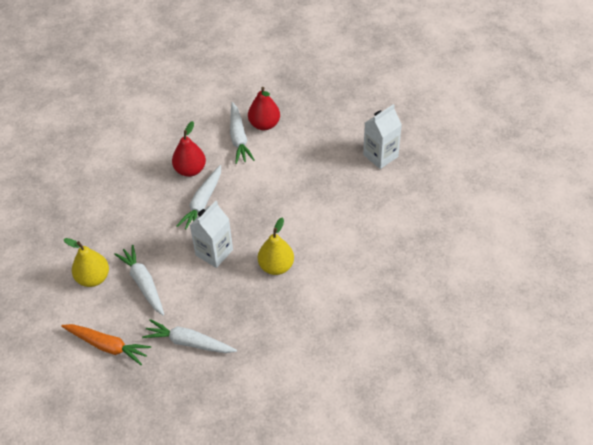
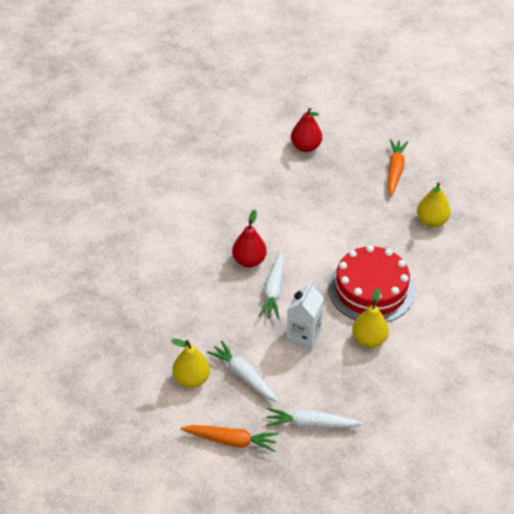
camera: 15 degrees left, 5 degrees down
white carrot [230,102,254,164] -> none
red pear [248,87,280,131] -> red pear moved to [291,108,322,152]
white carton [363,104,402,169] -> yellow pear [417,182,451,227]
none -> red cake [328,245,415,322]
none -> orange carrot [388,139,408,196]

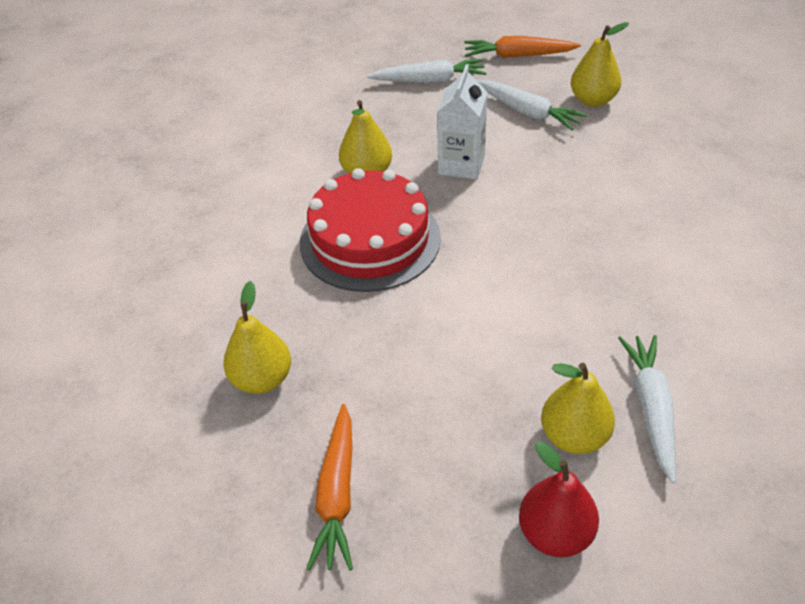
camera: 175 degrees right, 0 degrees up
red pear [232,210,267,267] -> none
white carrot [259,251,284,319] -> white carrot moved to [618,335,676,483]
none -> yellow pear [541,363,615,454]

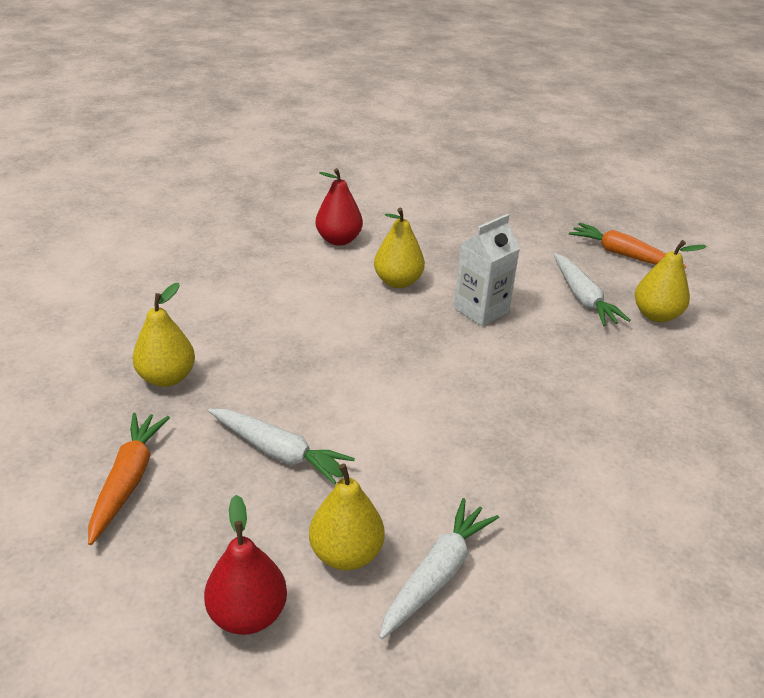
camera: 30 degrees right, 10 degrees down
red cake [300,168,441,292] -> none
orange carrot [306,404,353,571] -> orange carrot turned 150 degrees clockwise [88,413,170,545]
white carrot [367,59,487,83] -> white carrot moved to [208,409,355,485]
none -> red pear [316,168,363,246]

